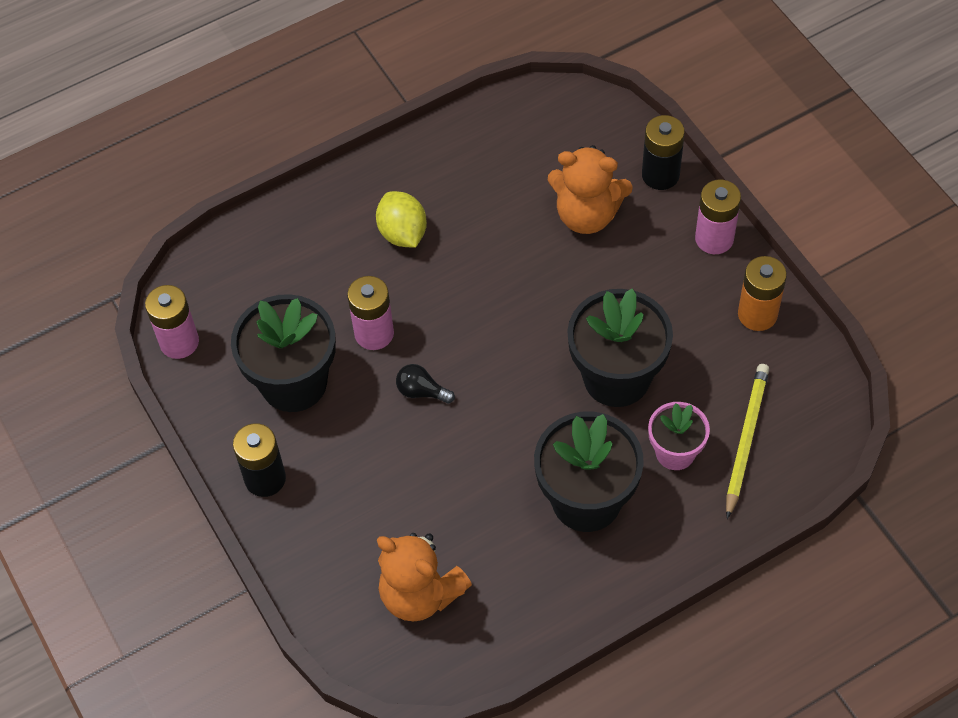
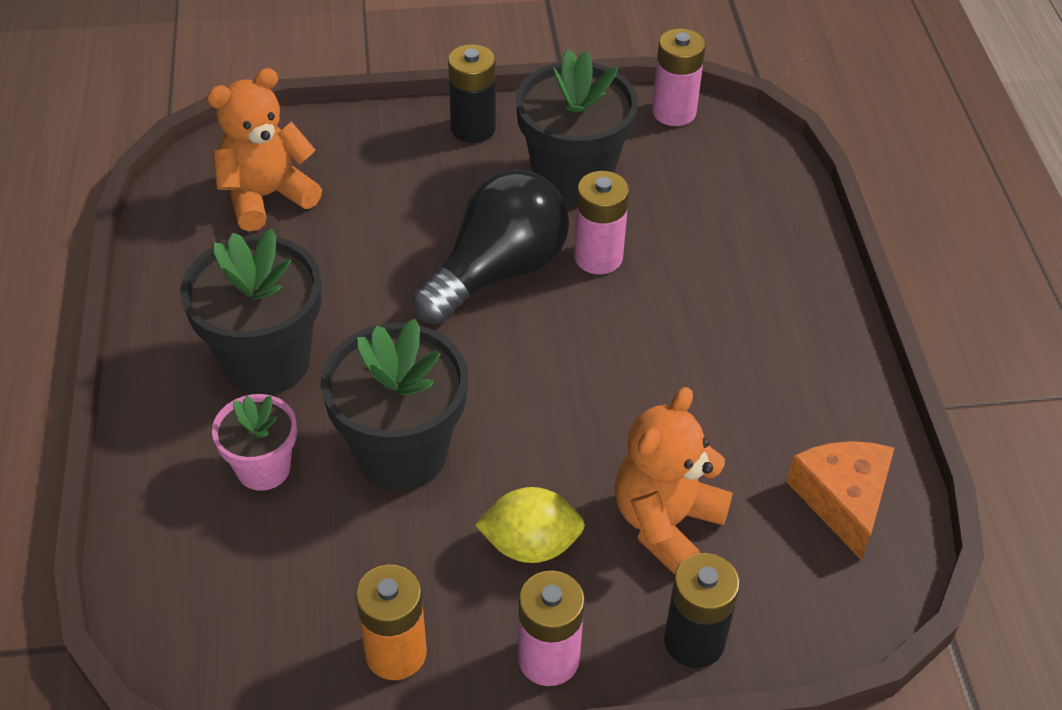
camera: 110 degrees right, 10 degrees down
yellow lemon [376,191,427,248] -> yellow lemon moved to [475,487,585,563]
black light bulb [396,364,455,403] -> black light bulb [412,169,569,324], size x2.49
yellow pencil [726,364,769,519] -> none
none -> orange cheese [786,441,894,561]

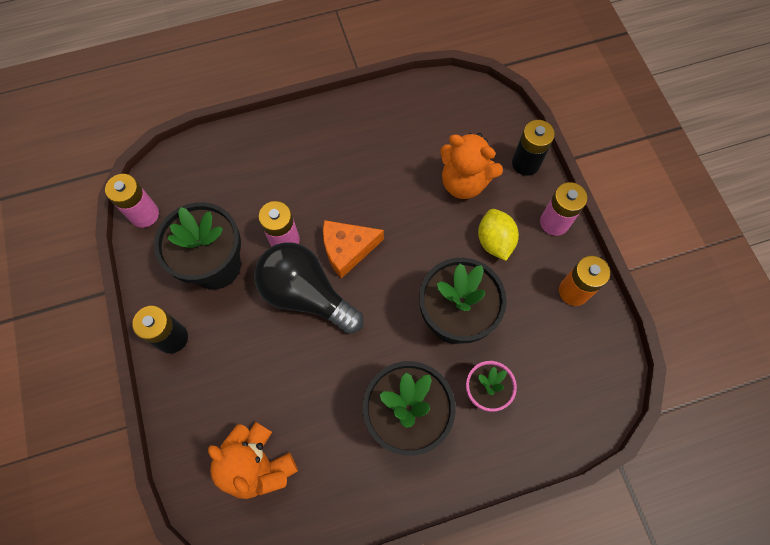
camera: 100 degrees left, 20 degrees up
orange cheese [786,441,894,561] -> orange cheese moved to [323,220,384,279]

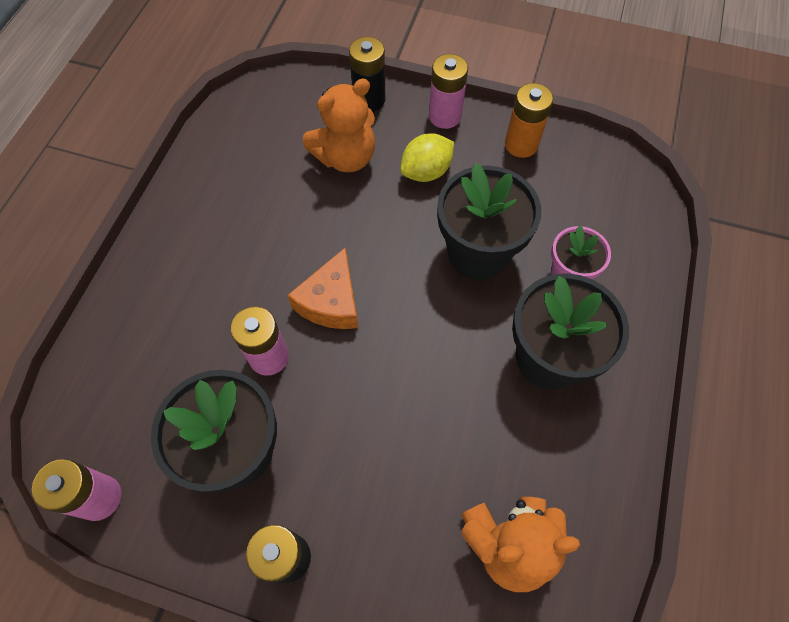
camera: 55 degrees left, 5 degrees down
black light bulb [254,242,364,334] -> none
yellow lemon [478,209,519,261] -> yellow lemon turned 60 degrees counterclockwise [400,133,454,182]

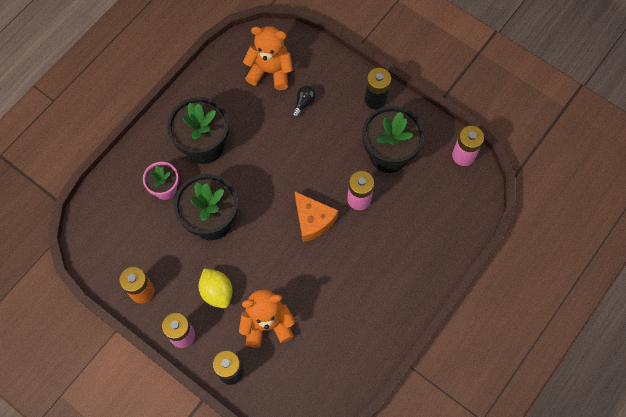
camera: 160 degrees left, 5 degrees up
orange cheese [287,248,358,329] -> orange cheese turned 105 degrees clockwise [295,192,338,242]
yellow lemon [400,133,454,182] -> yellow lemon turned 75 degrees clockwise [199,268,232,308]
none -> black light bulb [292,85,316,118]

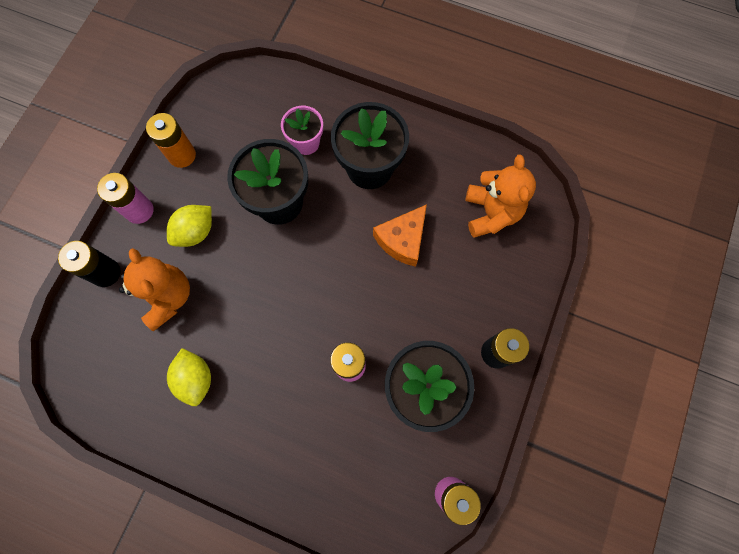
camera: 75 degrees right, 5 degrees up
black light bulb [292,85,316,118] -> none
orange cheese [295,192,338,242] -> orange cheese moved to [373,204,427,267]
none -> yellow lemon [167,348,211,406]

